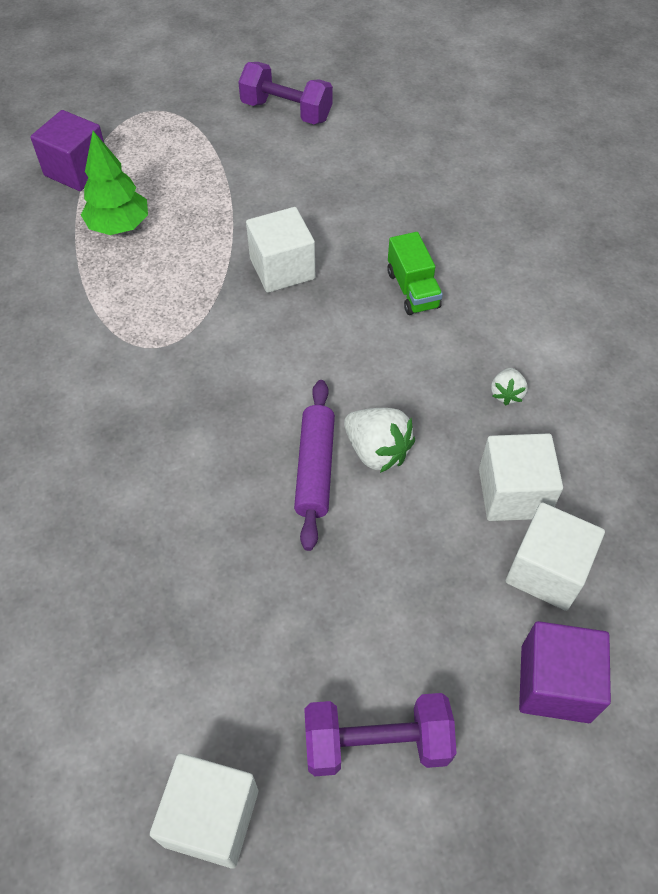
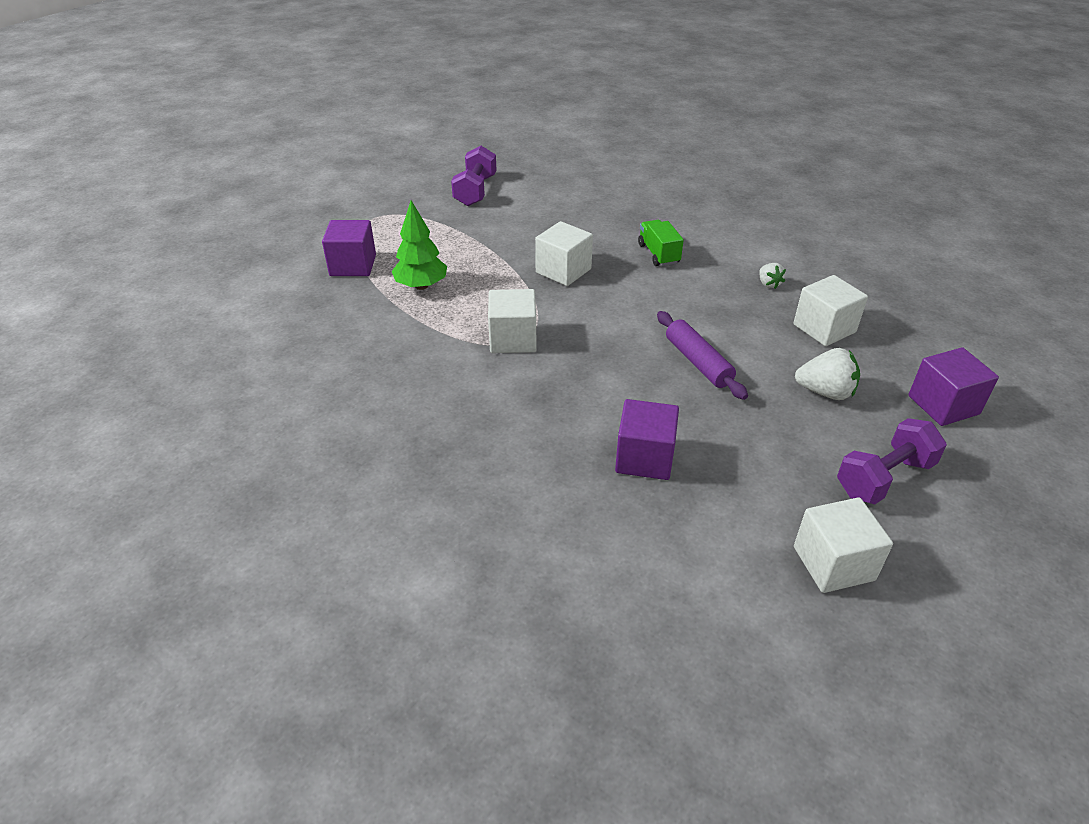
camera: 30 degrees left, 15 degrees down
purple dumbbell [238,62,333,124] -> purple dumbbell turned 75 degrees counterclockwise [451,146,497,206]
white strawberry [344,408,415,473] -> white strawberry moved to [795,348,860,400]
green truck [387,232,443,315] -> green truck turned 150 degrees counterclockwise [638,220,684,266]
white cube [505,502,605,611] -> white cube moved to [488,289,537,353]
none -> purple cube [615,399,679,480]

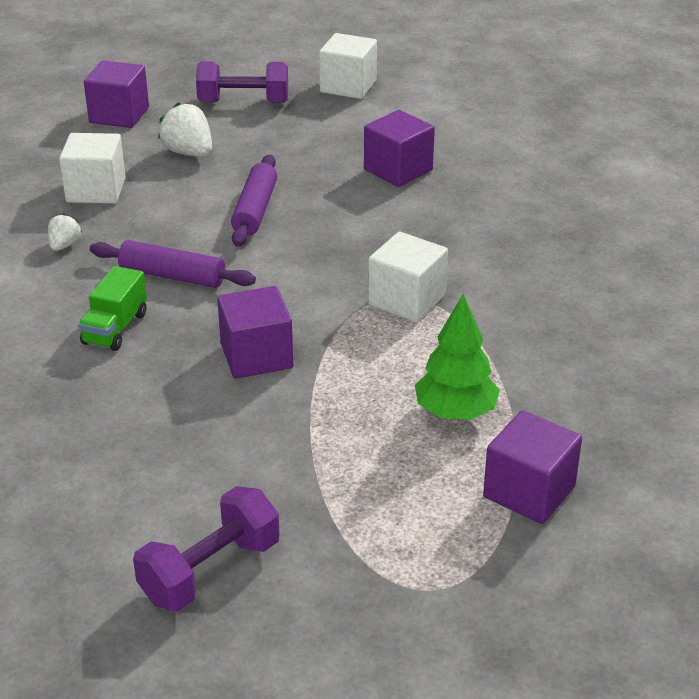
camera: 145 degrees left, 5 degrees down
white cube [535,221,593,286] -> purple cube [217,286,293,379]
none -> purple rolling pin [90,240,256,288]

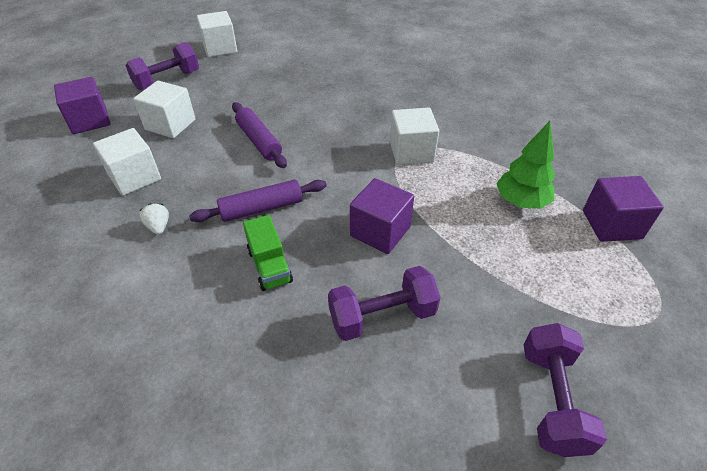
camera: 40 degrees left, 10 degrees up
white strawberry [158,102,212,157] -> white cube [133,80,195,138]
purple cube [364,110,435,187] -> none
none -> purple dumbbell [328,266,441,341]

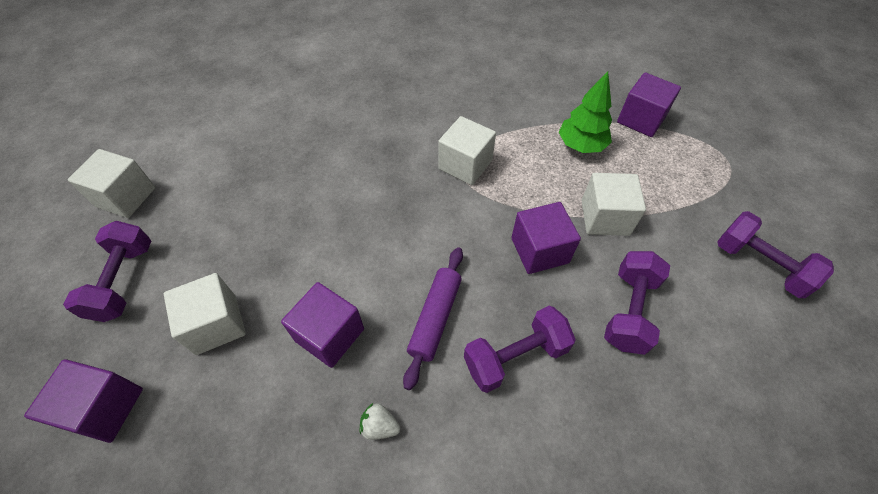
camera: 50 degrees left, 10 degrees up
white cube [93,128,161,196] -> white cube moved to [582,173,646,236]
purple rolling pin [232,102,287,168] -> none
green truck [243,215,293,291] -> purple dumbbell [464,306,576,393]
none -> purple cube [281,282,364,368]

